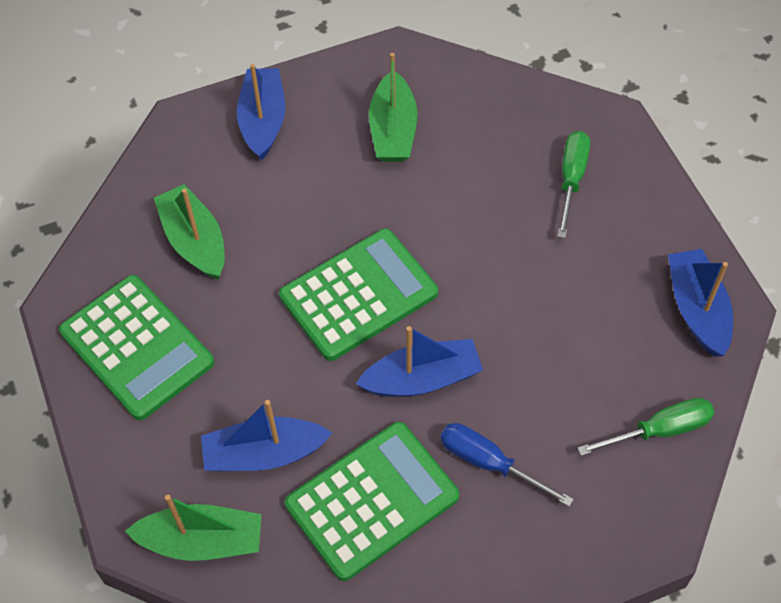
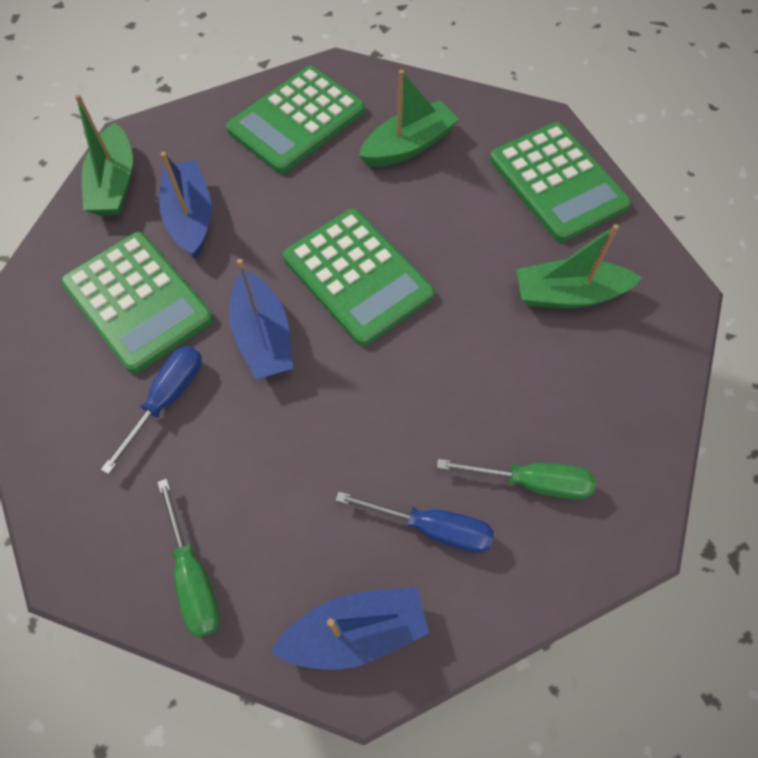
camera: 85 degrees right, 5 degrees up
blue boat [237,64,285,160] -> green calculator [490,122,631,242]
none -> blue screwdriver [336,492,494,553]

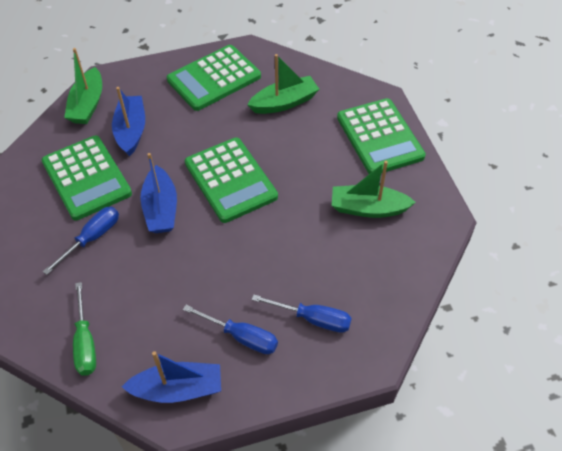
camera: 10 degrees right, 10 degrees down
green screwdriver [437,459,596,500] -> blue screwdriver [252,294,352,333]

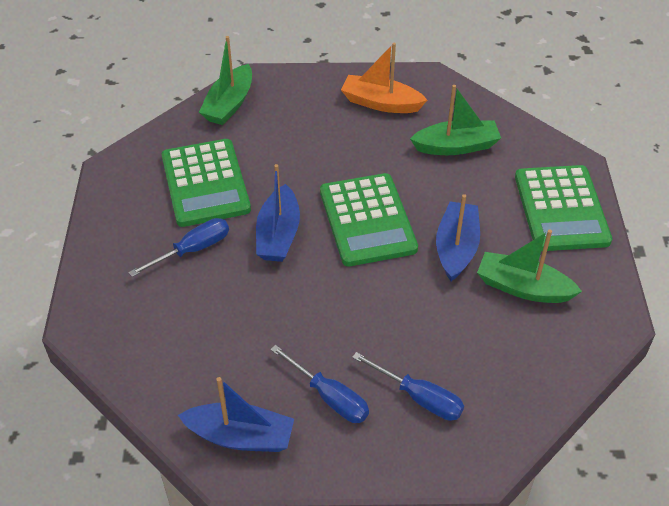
camera: 15 degrees right, 5 degrees down
green screwdriver [73,282,96,376] -> none
blue boat [112,87,145,156] -> blue boat moved to [436,194,480,281]
green calculator [167,45,261,111] -> orange boat [341,43,427,113]

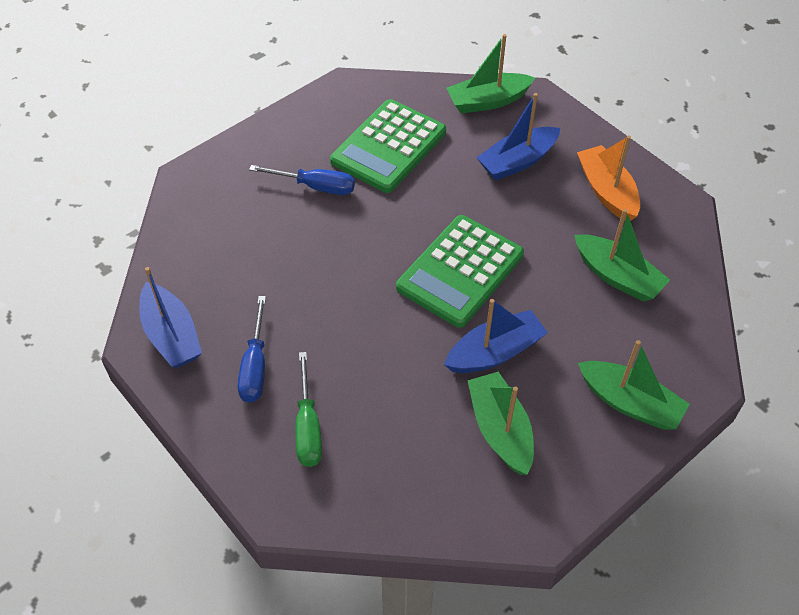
camera: 50 degrees right, 5 degrees up
blue boat [256,164,300,262] -> blue boat moved to [476,93,560,180]
blue screwdriver [352,352,464,421] -> green screwdriver [295,352,322,467]
green calculator [515,165,612,251] -> green boat [578,340,690,430]

